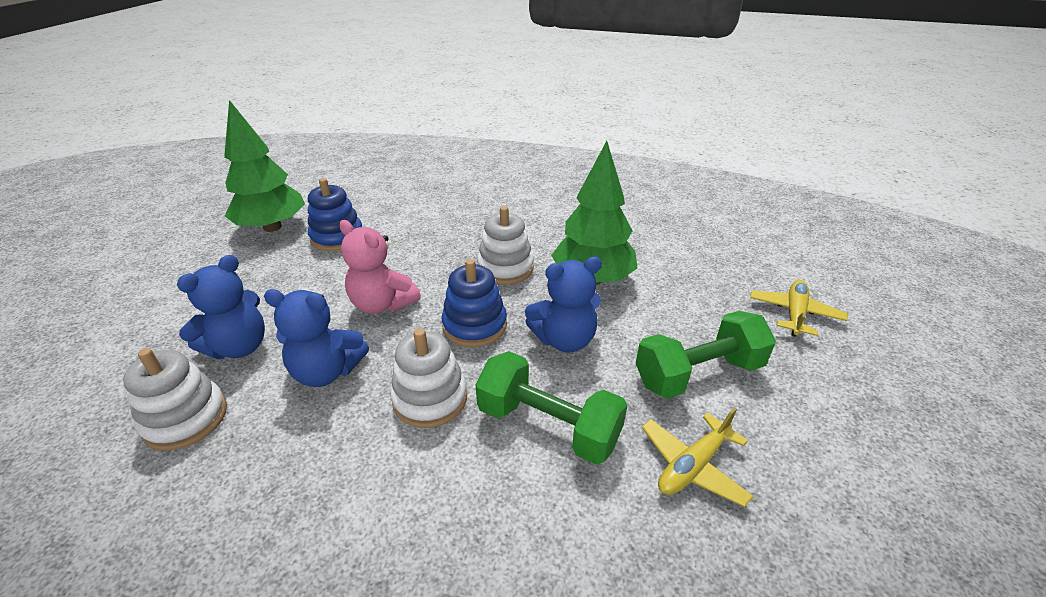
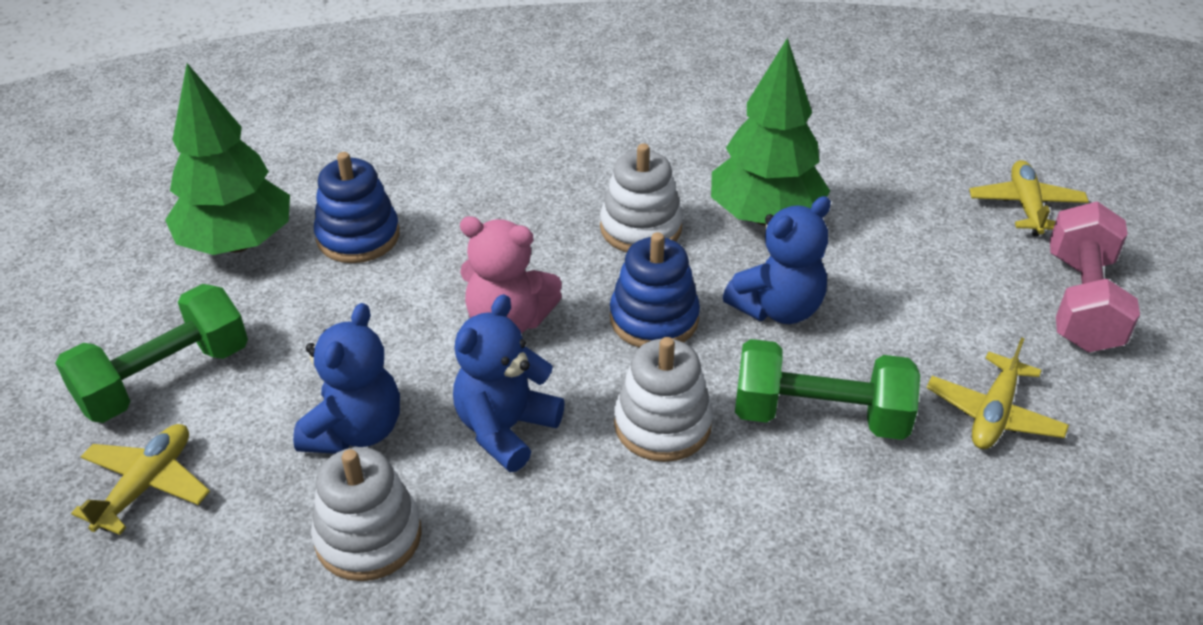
camera: 20 degrees left, 5 degrees up
blue teddy bear [264,289,369,387] -> blue teddy bear turned 135 degrees clockwise [453,294,565,472]
green dumbbell [636,311,776,399] -> green dumbbell moved to [55,284,248,423]
none -> yellow plane [71,424,210,535]
none -> pink dumbbell [1050,201,1140,352]

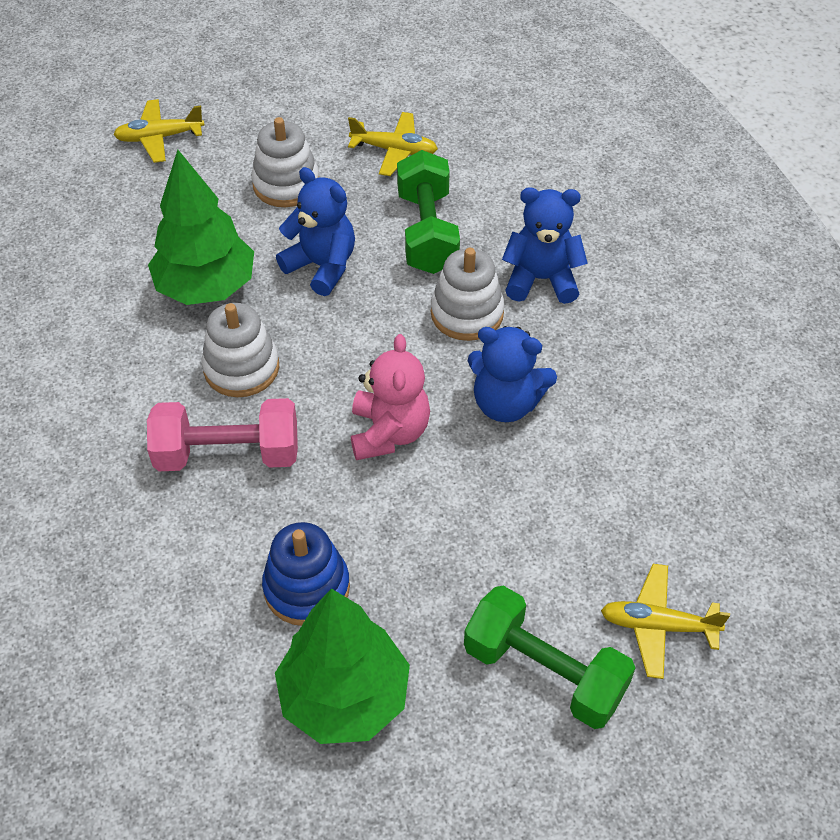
camera: 105 degrees left, 10 degrees up
blue teddy bear [293,303,400,454] -> blue teddy bear moved to [502,187,588,304]
white stacking toy [311,447,422,581] -> white stacking toy moved to [251,117,319,207]
blue stacking toy [610,232,700,347] -> none
pink dumbbell [1050,201,1140,352] -> pink dumbbell moved to [147,398,298,471]

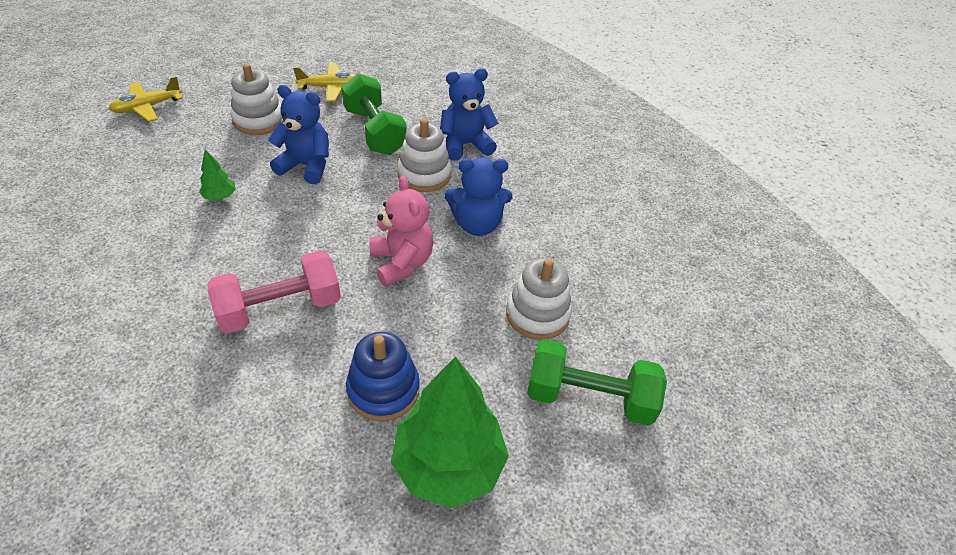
camera: 25 degrees left, 5 degrees down
green tree [148,150,254,305] -> green tree [199,149,236,201], size x0.42
white stacking toy [201,303,279,397] -> white stacking toy moved to [506,259,572,340]
yellow plane [601,564,730,679] -> none

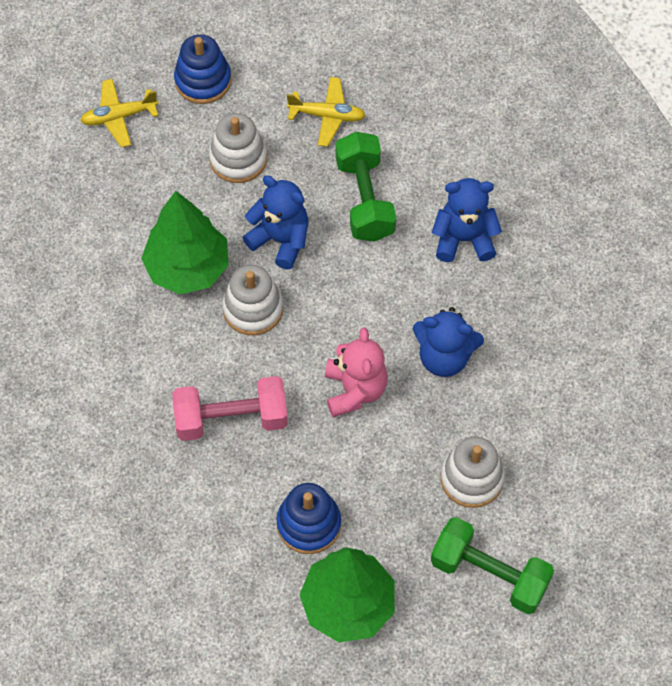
camera: 20 degrees right, 15 degrees up
green tree [199,149,236,201] -> green tree [141,191,229,294], size x2.38
white stacking toy [397,118,452,192] -> white stacking toy moved to [222,265,283,335]
none -> blue stacking toy [174,34,232,104]

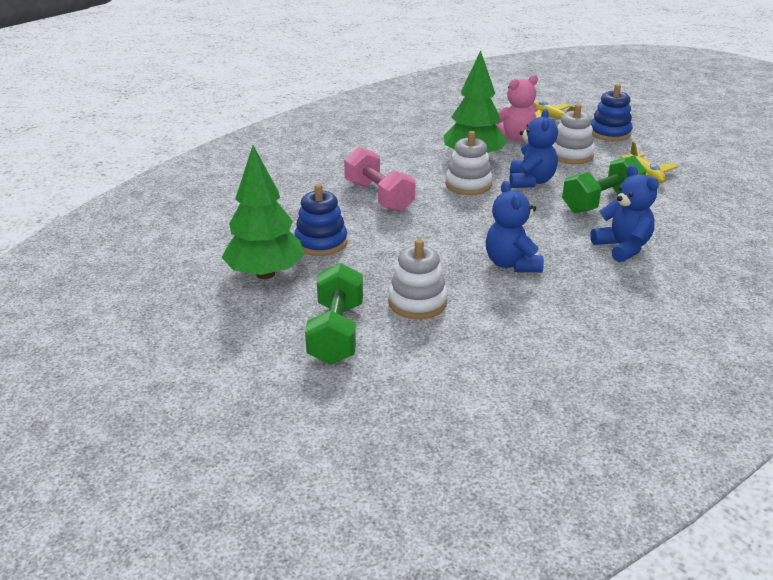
camera: 65 degrees right, 30 degrees down
pink teddy bear [325,328,388,417] -> pink teddy bear moved to [495,75,538,141]

